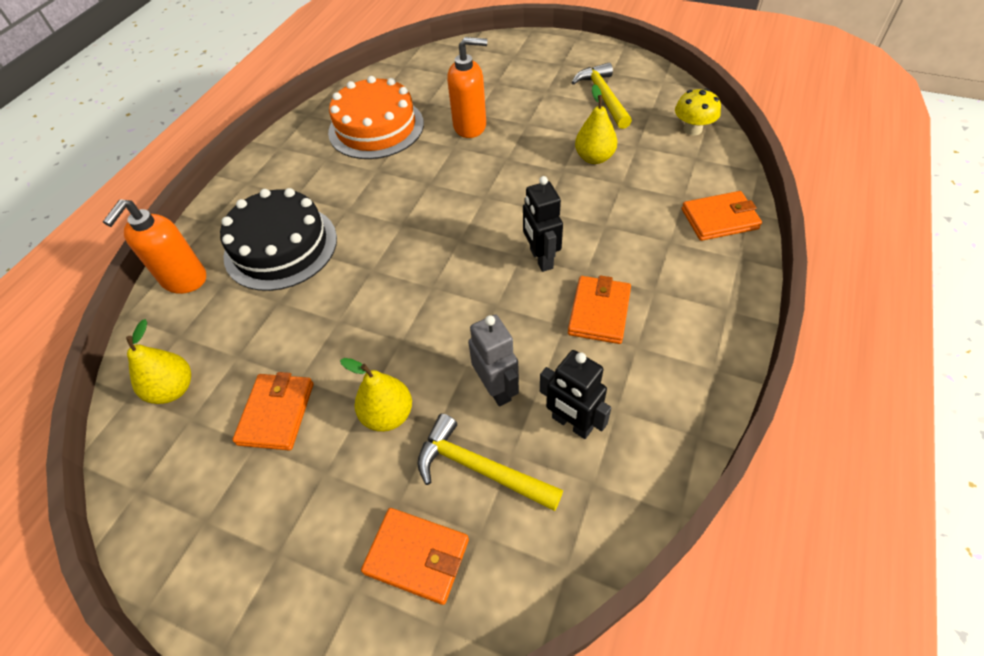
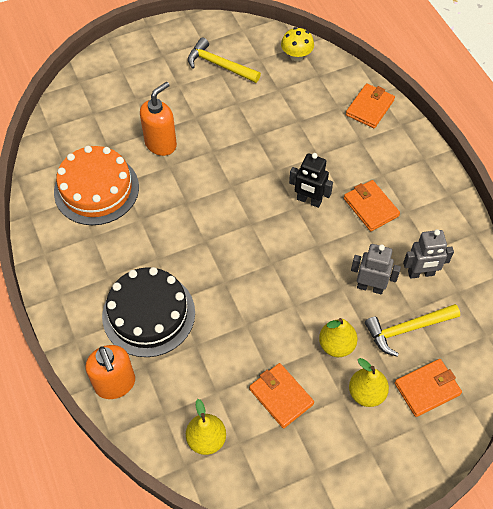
camera: 50 degrees left, 5 degrees up
black robot [540,350,611,439] -> grey robot [403,229,454,279]
yellow pear [575,84,618,164] -> yellow pear moved to [349,358,389,407]

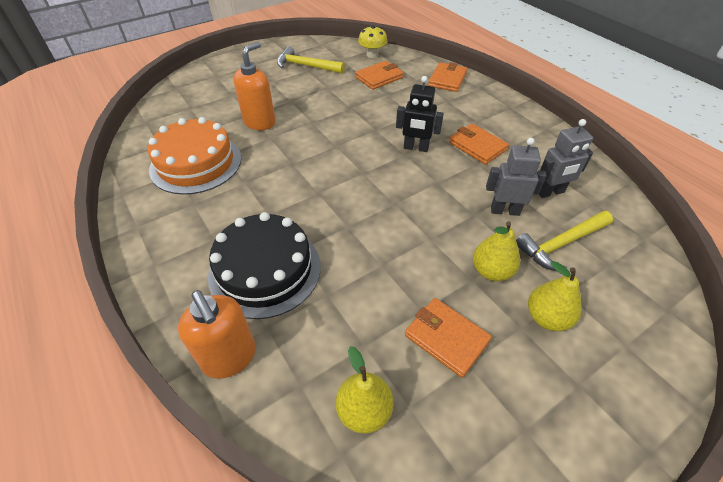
camera: 10 degrees left, 10 degrees down
orange wallet [395,359,462,417] -> orange wallet moved to [355,61,404,90]

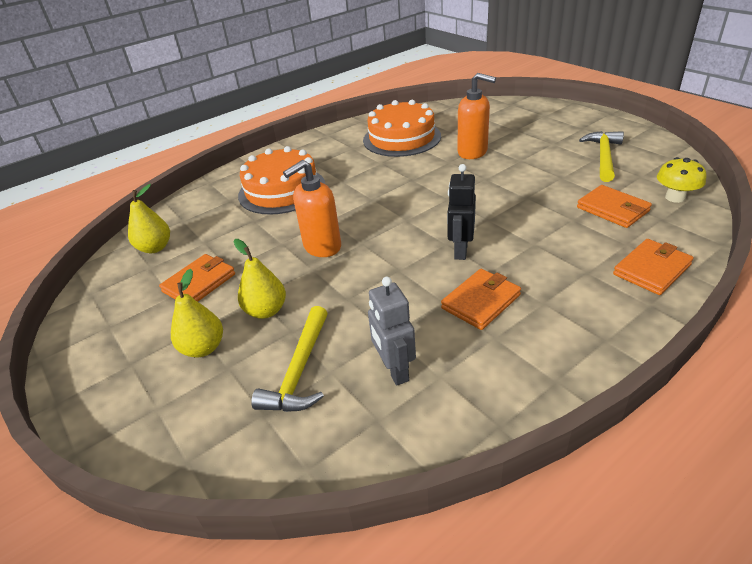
camera: 90 degrees right, 10 degrees down
orange soap dispenser [178,290,256,379] -> orange soap dispenser moved to [283,160,341,257]
black cake [208,212,321,319] -> orange cake [238,146,325,215]
orange wallet [428,62,467,92] -> orange wallet turned 60 degrees counterclockwise [613,239,694,295]
grey robot [486,138,547,216] -> none
yellow hammer [516,211,613,271] -> yellow hammer turned 135 degrees counterclockwise [251,306,328,412]

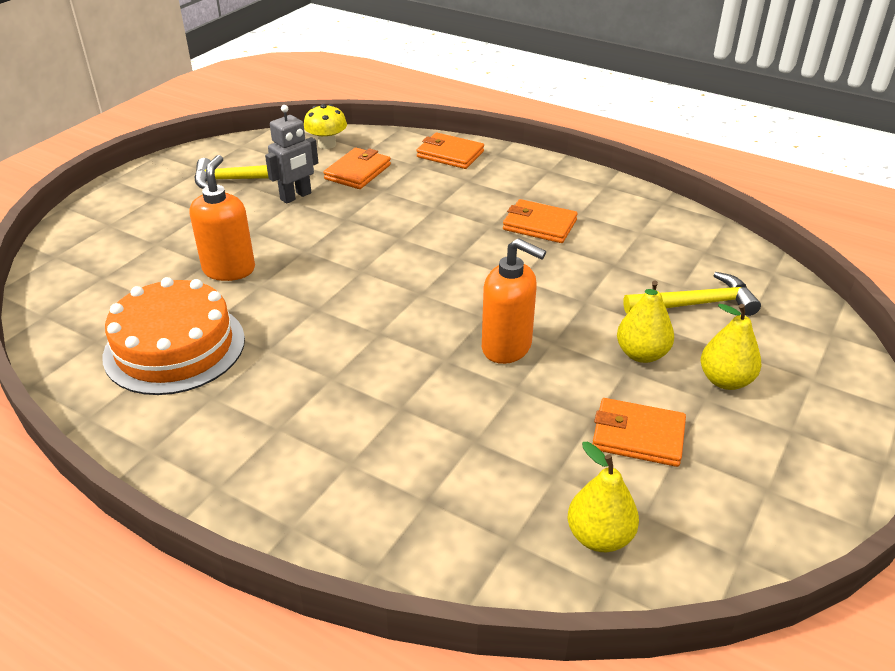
camera: 115 degrees left, 0 degrees up
orange cake [238,146,325,215] -> none
grey robot [368,277,416,385] -> grey robot moved to [265,105,318,204]
black robot [447,164,476,260] -> none

